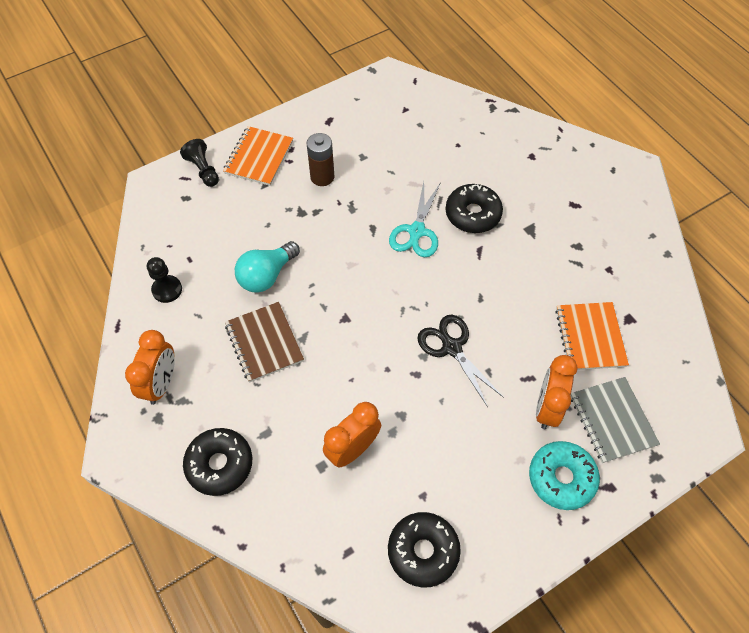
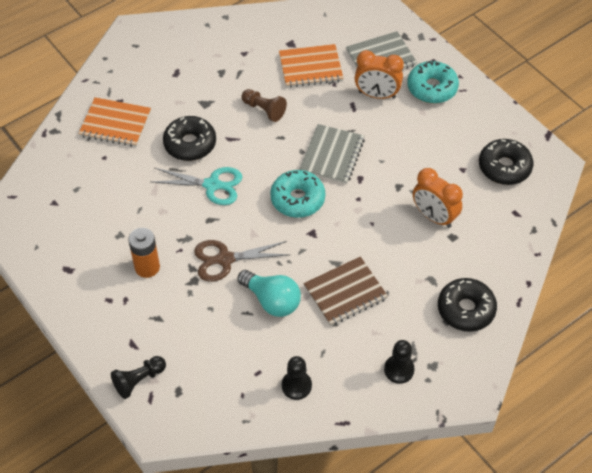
camera: 95 degrees left, 5 degrees down
orange clock [125,330,175,405] -> black pawn [384,340,415,384]
orange notebook [223,126,293,186] -> orange notebook moved to [78,97,151,147]
brown battery [307,133,335,186] -> orange battery [128,228,160,278]
black scissors [417,315,504,407] -> grey notebook [299,124,365,184]
none -> brown scissors [194,240,290,282]
none -> brown pawn [241,89,287,122]
none -> turquoise donut [270,170,325,218]

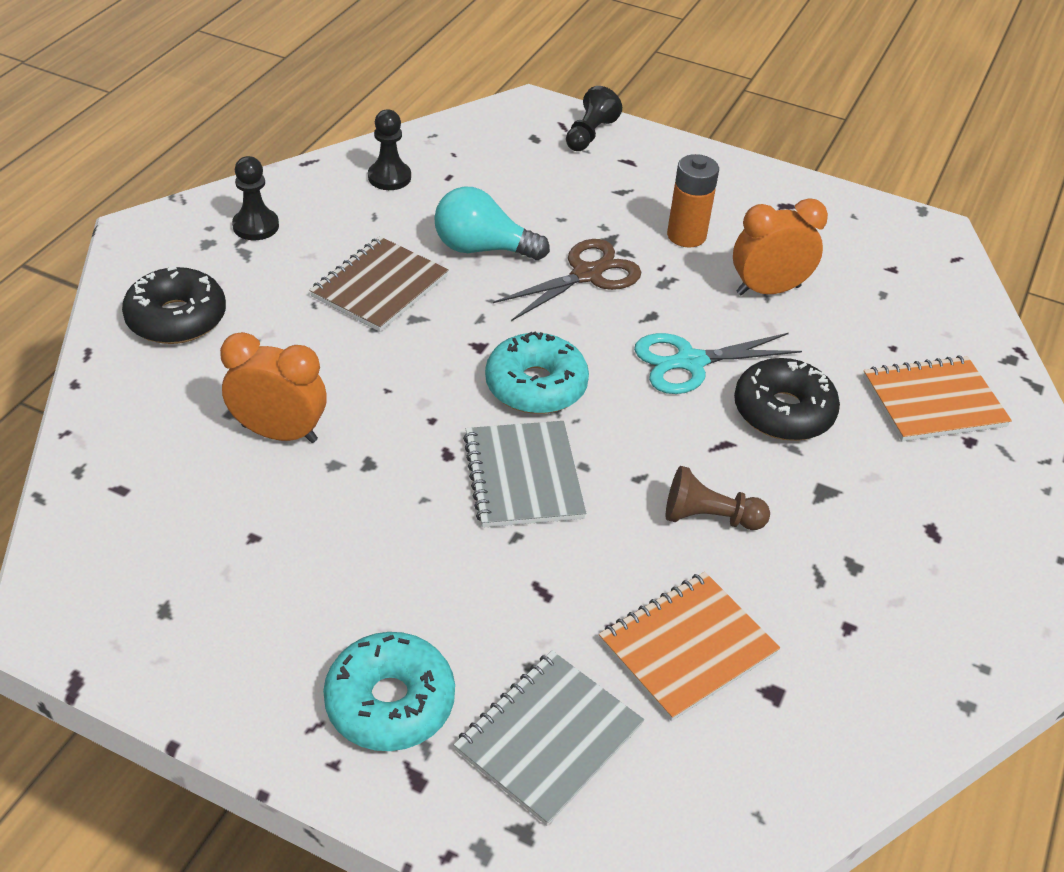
camera: 150 degrees right, 10 degrees down
orange clock [355,50,404,99] -> orange clock moved to [733,198,828,295]
black donut [479,139,533,185] -> none

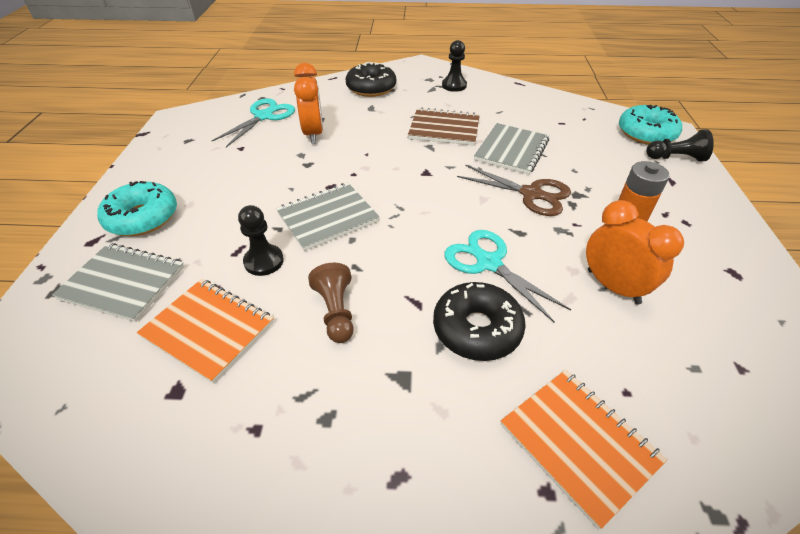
camera: 70 degrees right, 0 degrees up
black pawn [368,109,411,190] -> black pawn moved to [238,205,284,276]
turquoise light bulb [434,186,550,260] -> grey notebook [474,123,549,174]
turquoise donut [485,331,589,414] -> turquoise donut moved to [619,105,682,145]
none -> turquoise scissors [212,98,295,147]

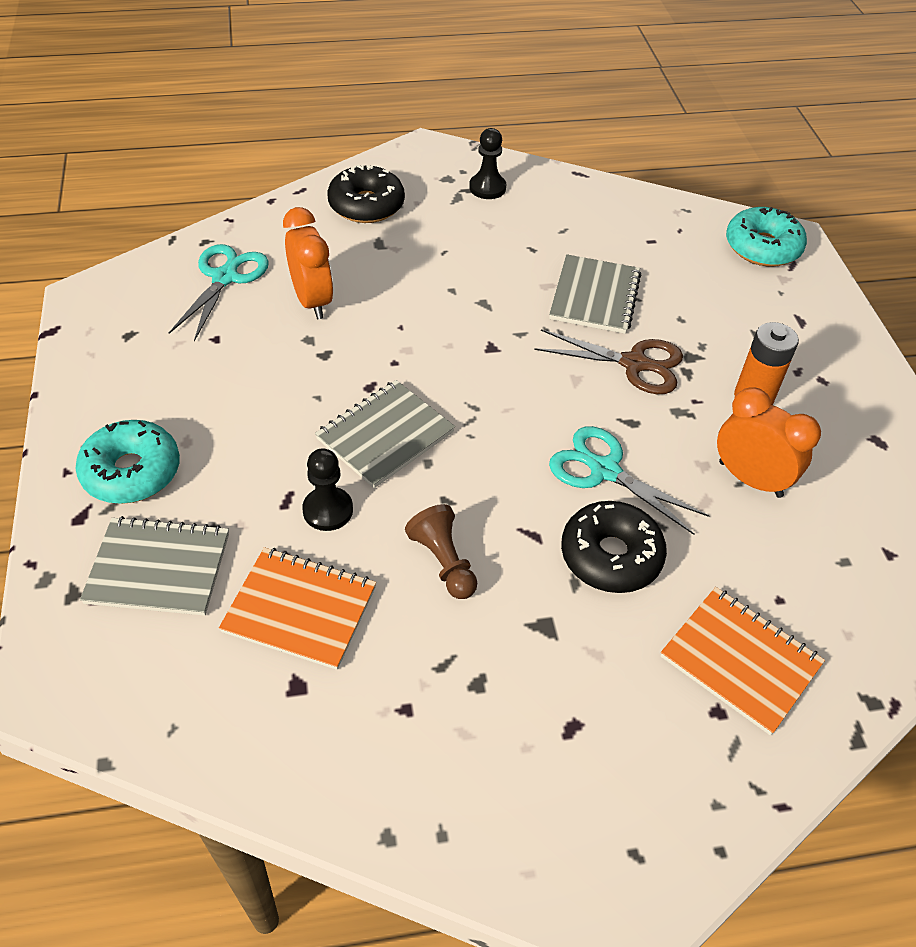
camera: 15 degrees left, 5 degrees up
brown notebook [408,107,480,145] -> none
black pawn [646,129,714,162] -> none

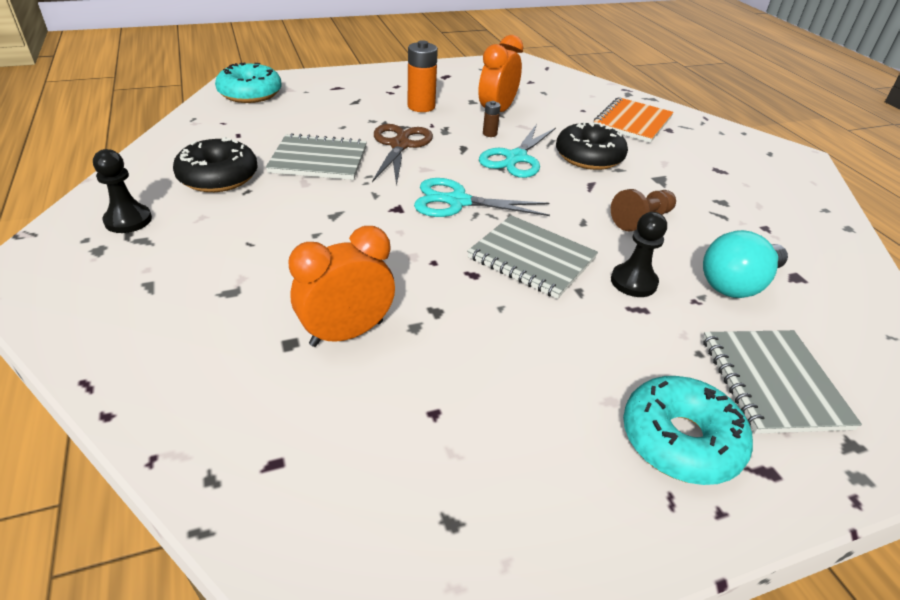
camera: 100 degrees left, 10 degrees down
turquoise scissors [169,244,269,341] -> turquoise scissors moved to [414,178,550,217]
orange notebook [219,547,376,670] -> turquoise light bulb [703,230,788,298]
black donut [327,165,405,223] -> black donut moved to [173,137,258,192]
none -> brown battery [483,101,501,137]

